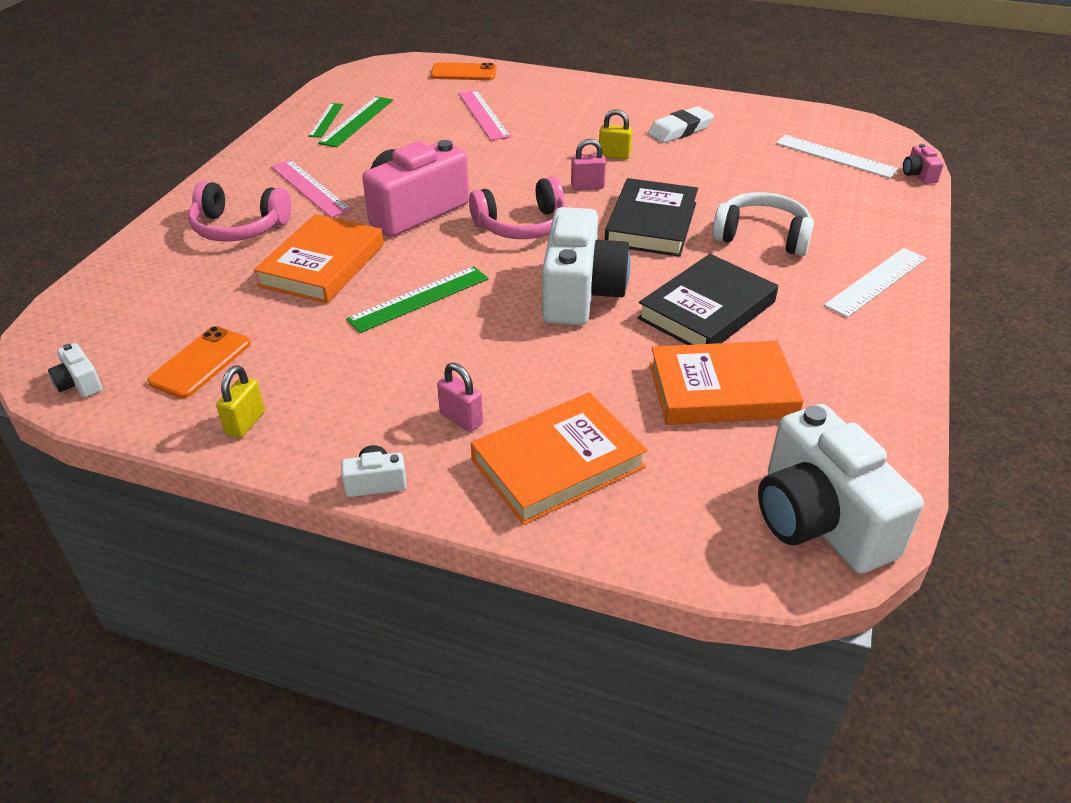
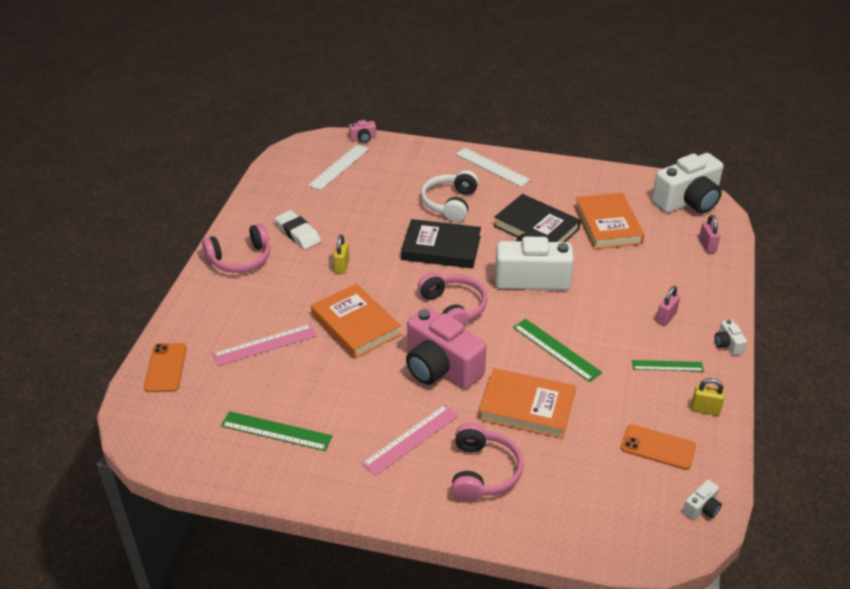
camera: 95 degrees left, 0 degrees up
green ruler [308,103,344,138] -> green ruler moved to [632,360,704,371]
orange book [471,392,648,525] -> orange book moved to [311,283,401,359]
pink padlock [571,139,606,190] -> pink padlock moved to [699,215,720,253]
none -> pink headphones [202,223,270,273]

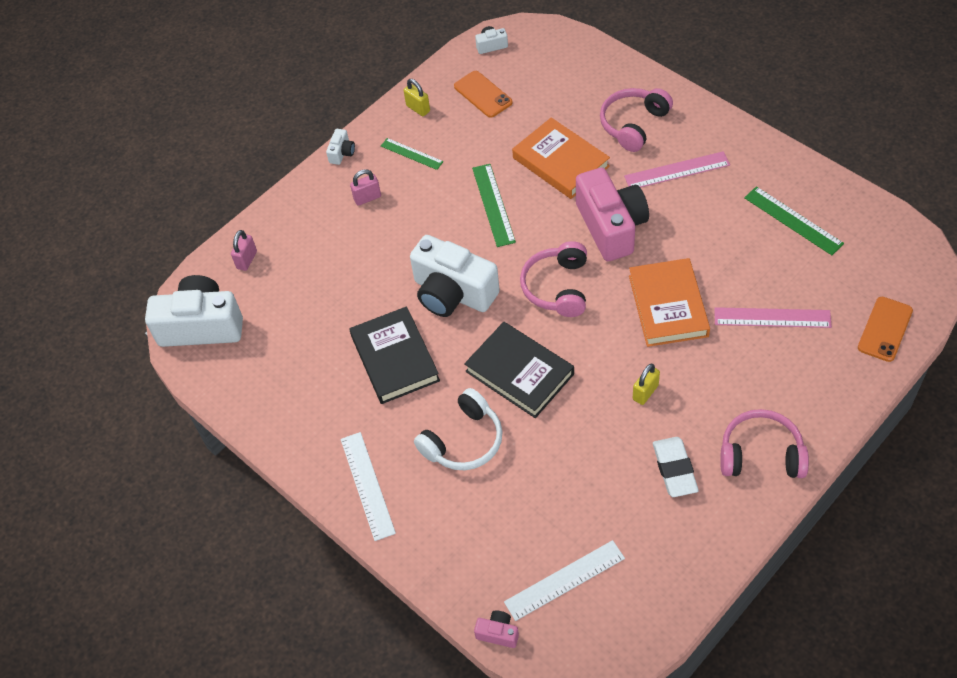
camera: 145 degrees left, 15 degrees up
orange book [575,193,644,249] -> none

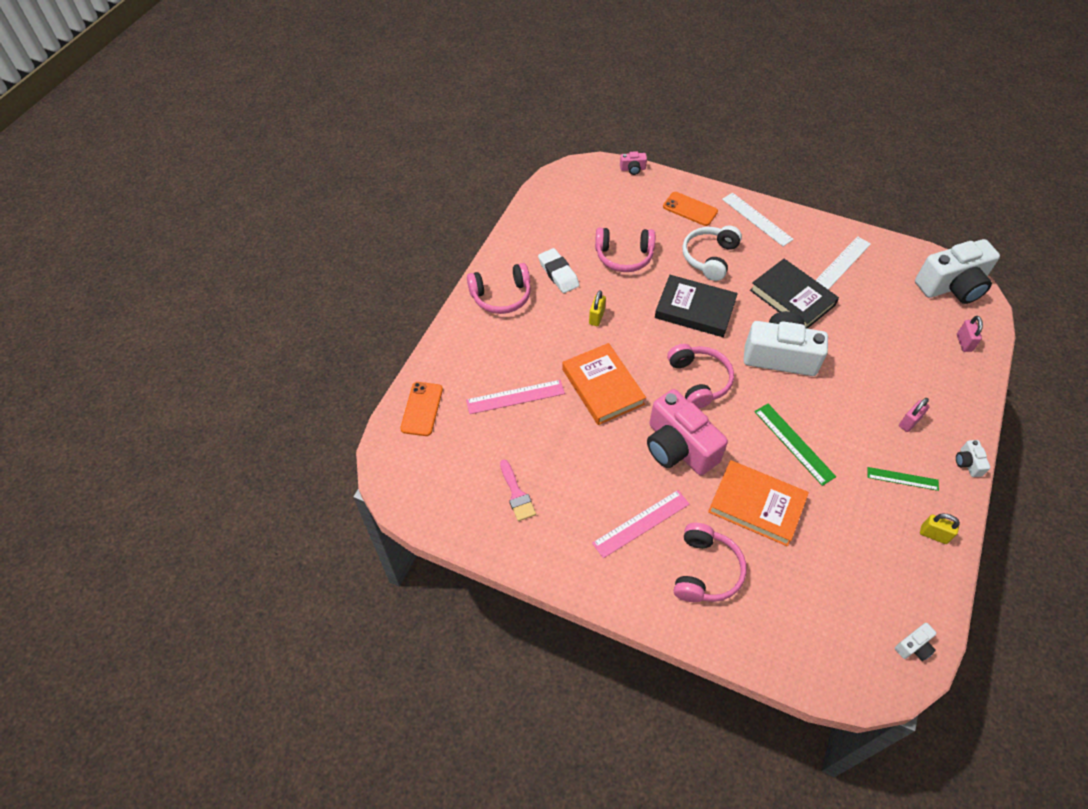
camera: 155 degrees right, 0 degrees up
orange phone [454,71,513,118] -> orange phone moved to [663,192,718,226]
white ruler [504,540,625,621] -> white ruler moved to [815,236,871,290]
green ruler [744,186,844,255] -> pink brush [500,459,536,521]
none -> pink headphones [595,228,655,272]

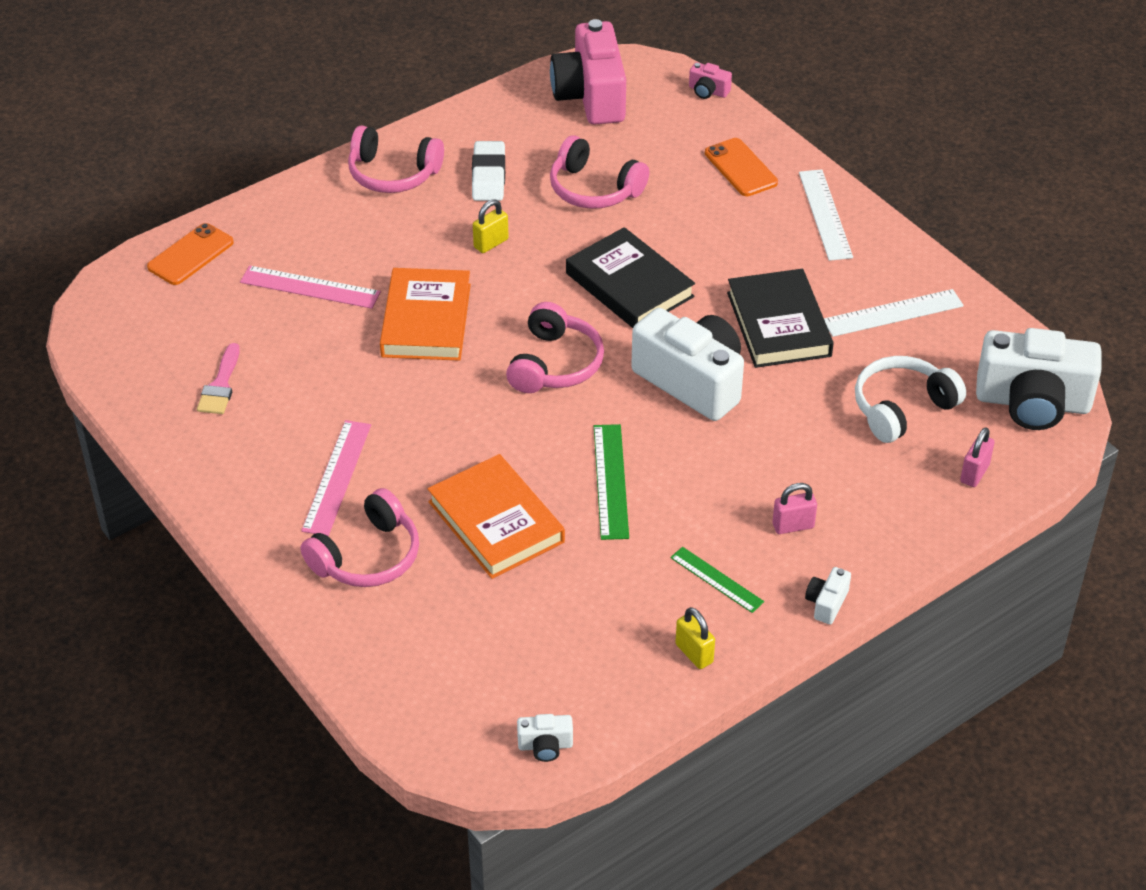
camera: 30 degrees right, 10 degrees down
pink ruler [592,490,690,558] -> pink ruler turned 75 degrees counterclockwise [301,420,371,536]
pink camera [647,389,728,475] -> pink camera moved to [550,19,626,125]
white headphones [682,226,742,281] -> white headphones moved to [855,356,966,443]

